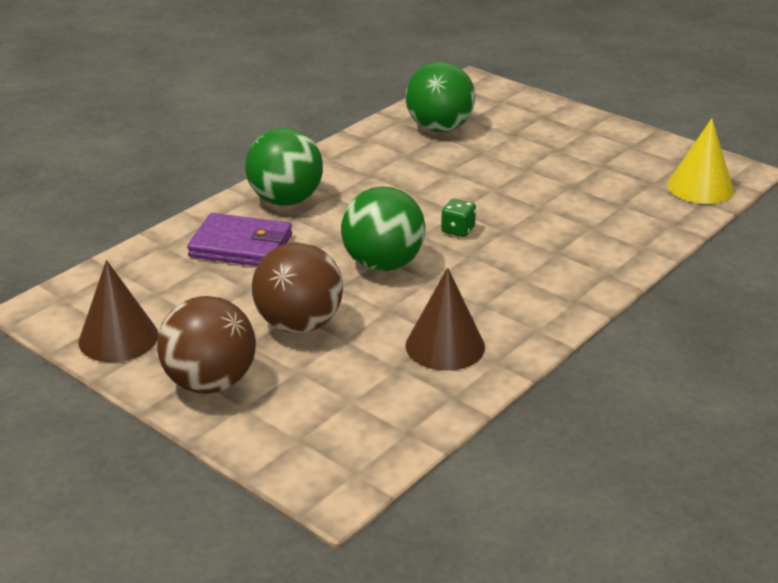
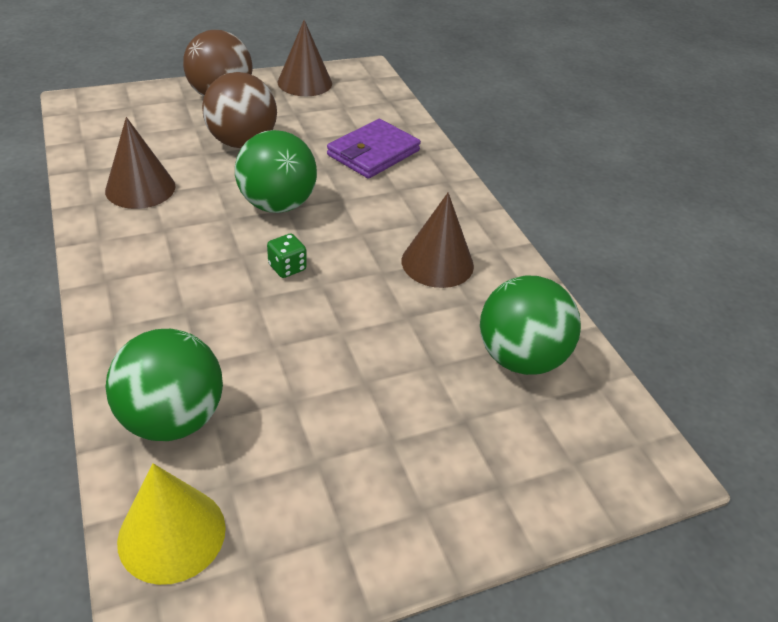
camera: 115 degrees right, 10 degrees up
green ball [245,128,323,206] -> green ball moved to [105,329,223,441]
none -> brown cone [402,193,474,288]

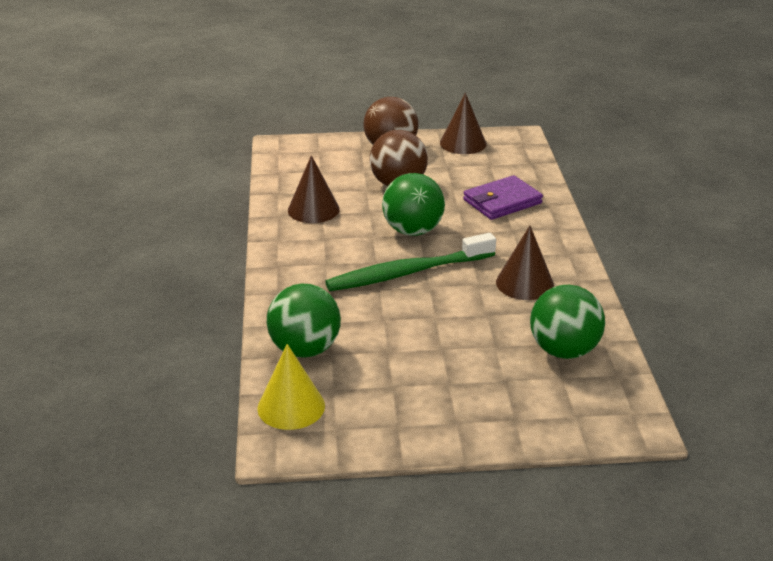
camera: 20 degrees right, 10 degrees down
green dice [267,234,307,278] -> green toothbrush [325,233,496,291]

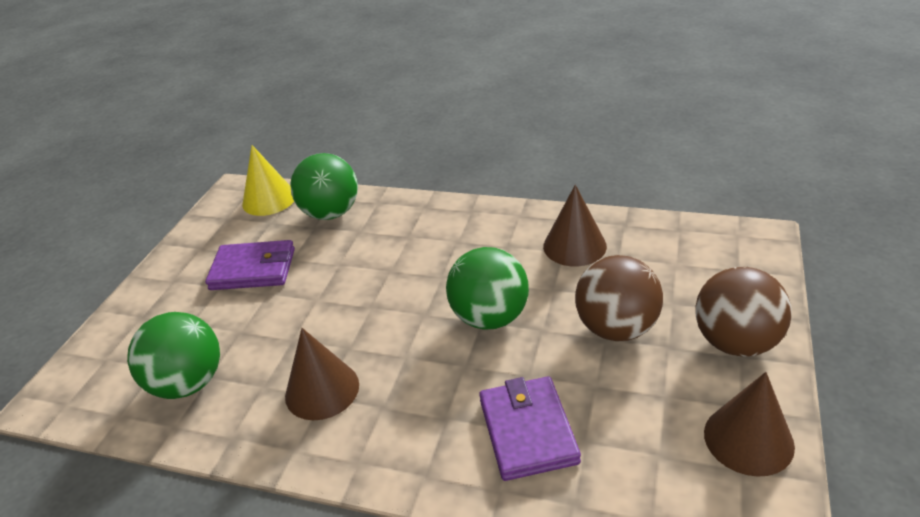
camera: 115 degrees right, 5 degrees up
green toothbrush [325,233,496,291] -> none
none -> purple wallet [205,240,295,290]

